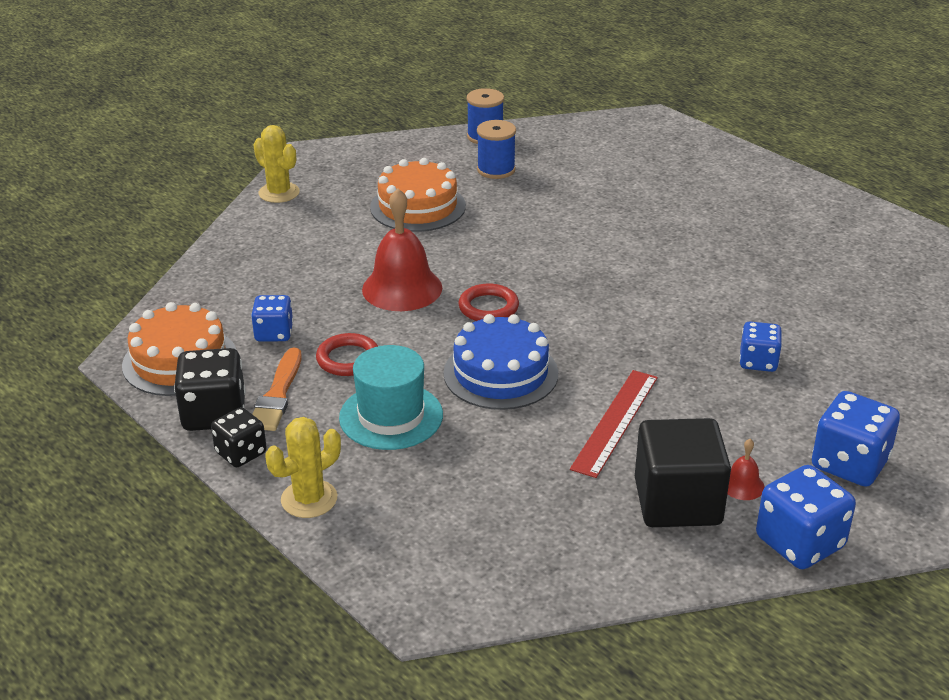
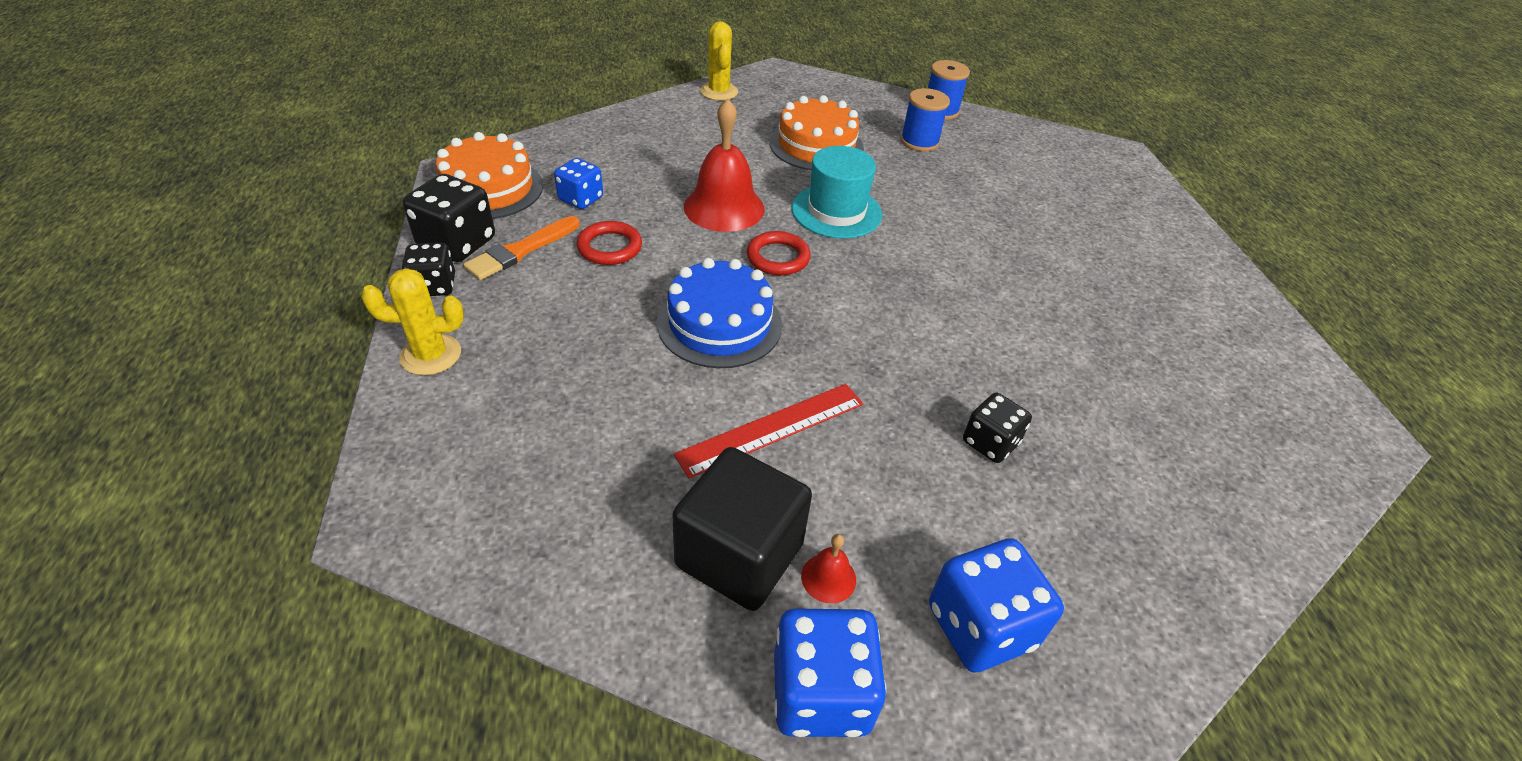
camera: 30 degrees right, 10 degrees up
turquoise hat [339,345,443,450] -> turquoise hat moved to [792,146,882,239]
blue dice [739,321,782,372] -> black dice [963,393,1032,463]

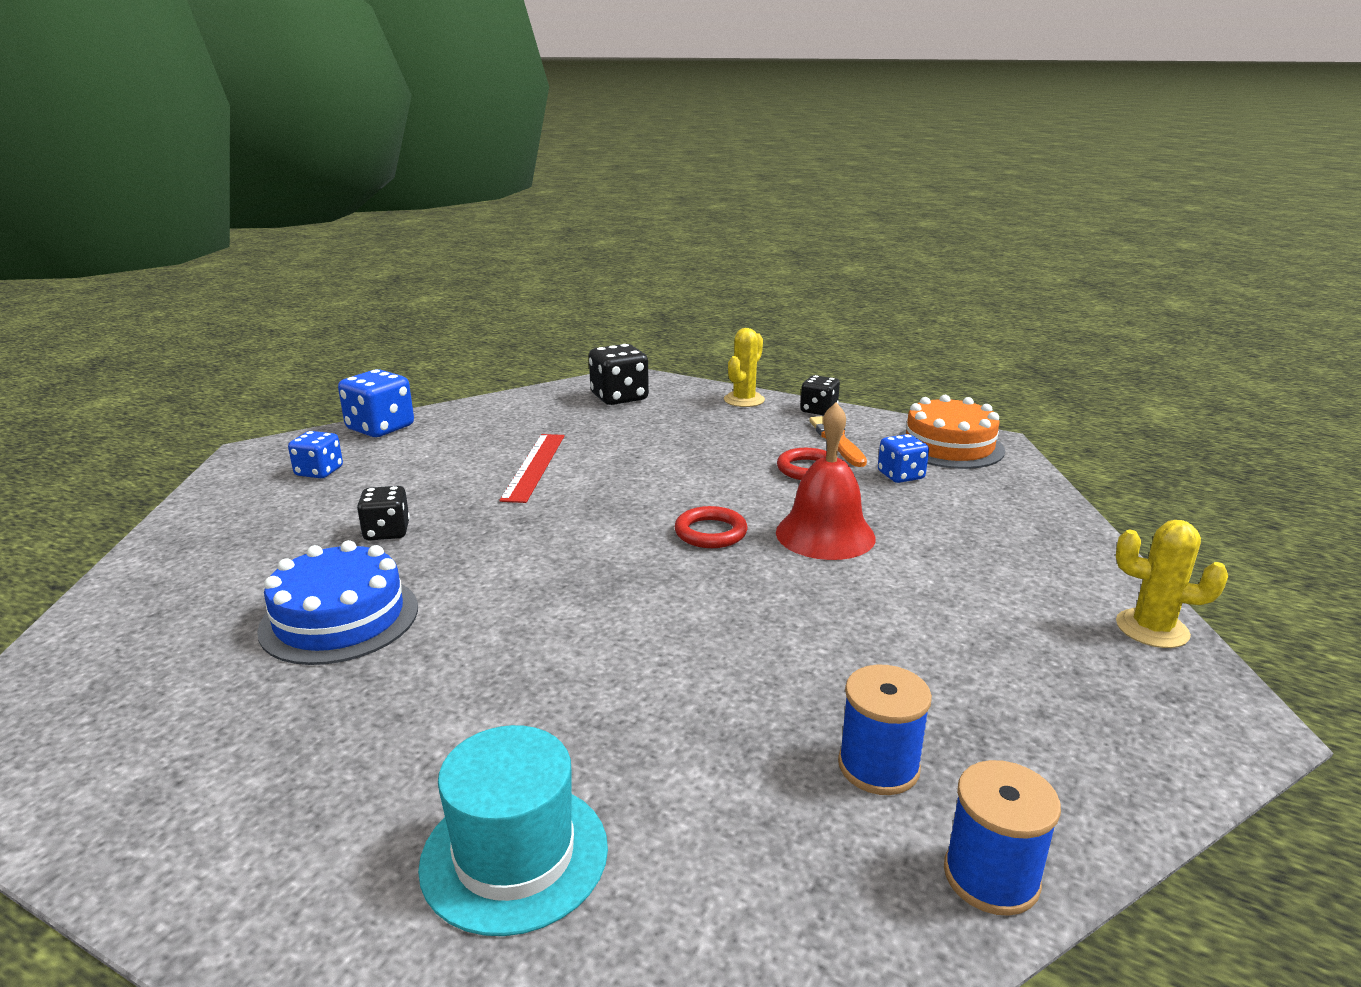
camera: 130 degrees right, 20 degrees down
black dice [403,174,495,262] -> black dice moved to [589,344,649,405]
blue cake [657,258,782,368] -> blue cake moved to [257,540,418,665]
black cube [672,447,812,611] -> none
orange cake [770,95,864,171] -> none
turquoise hat [792,146,882,239] -> turquoise hat moved to [418,725,608,936]
red bell [801,534,856,604] -> none
blue dice [929,538,1064,673] -> blue dice [288,431,343,478], size x0.64

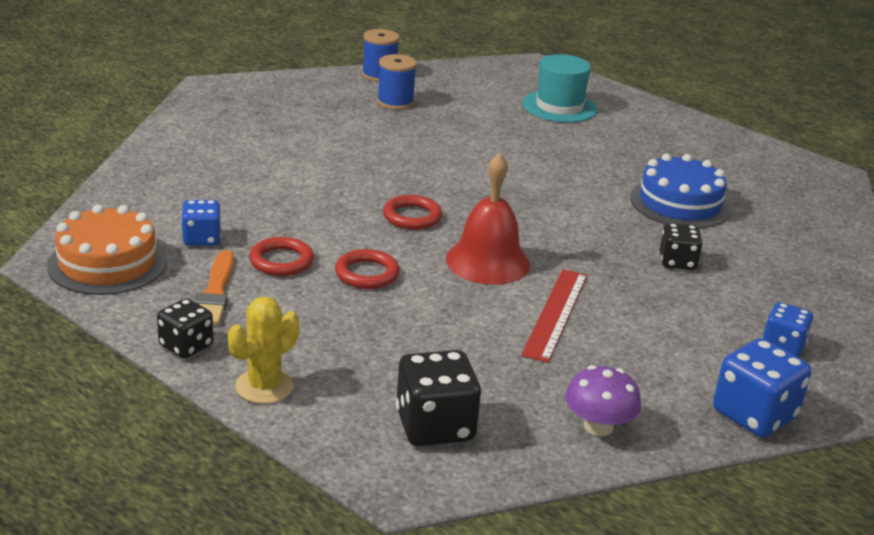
camera: 170 degrees left, 5 degrees up
red bell [776,402,876,560] -> red bell moved to [446,153,530,285]
yellow cactus [1116,520,1228,648] -> none
none -> red ring [335,249,400,289]
none -> purple mushroom [565,365,641,436]

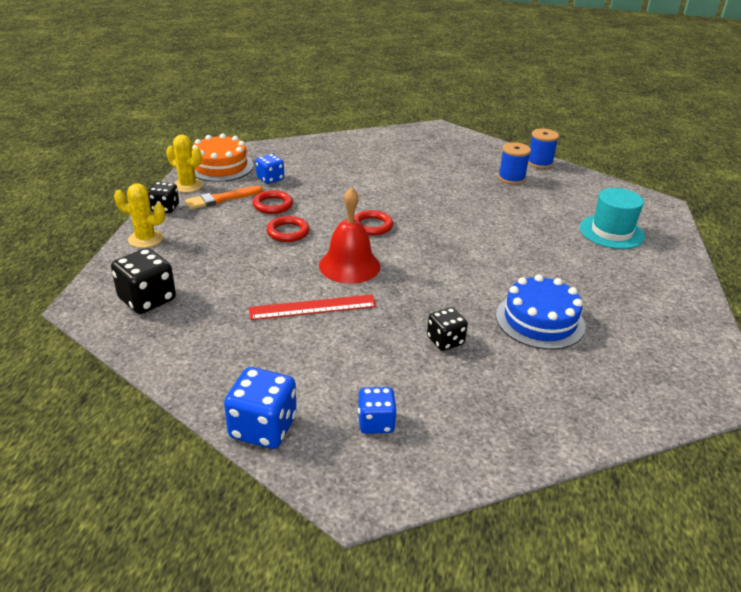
camera: 60 degrees right, 5 degrees up
purple mushroom [565,365,641,436] -> none
none -> yellow cactus [166,135,203,193]

